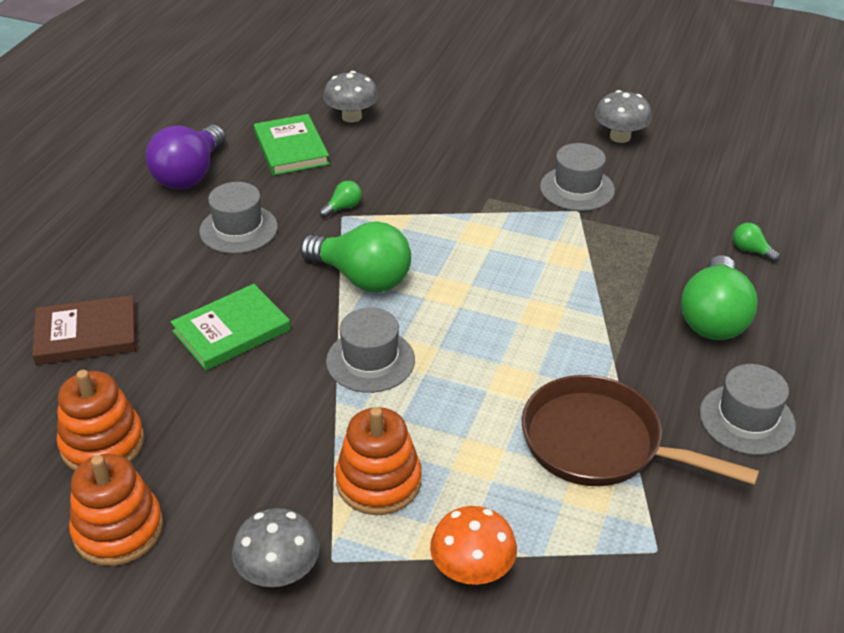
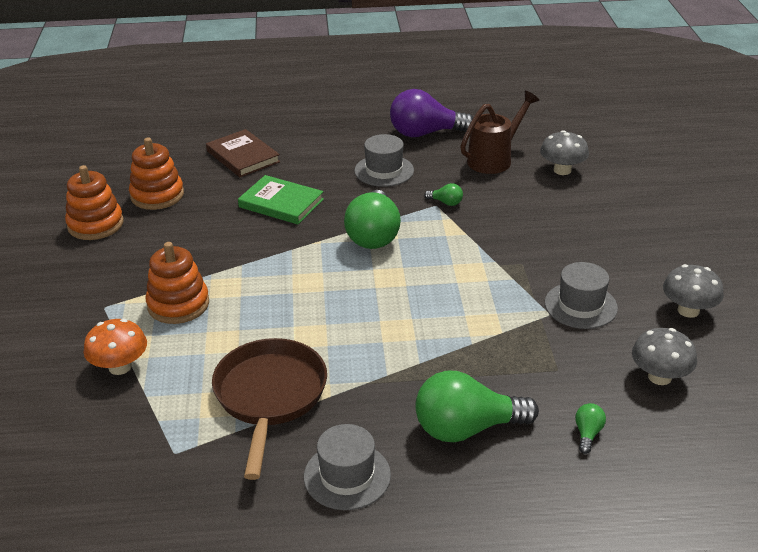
camera: 65 degrees right, 5 degrees down
grey mushroom [232,508,319,587] -> grey mushroom moved to [632,328,697,385]
green book [254,114,329,176] -> brown watering can [460,91,539,174]
grey hat [326,307,415,393] -> none

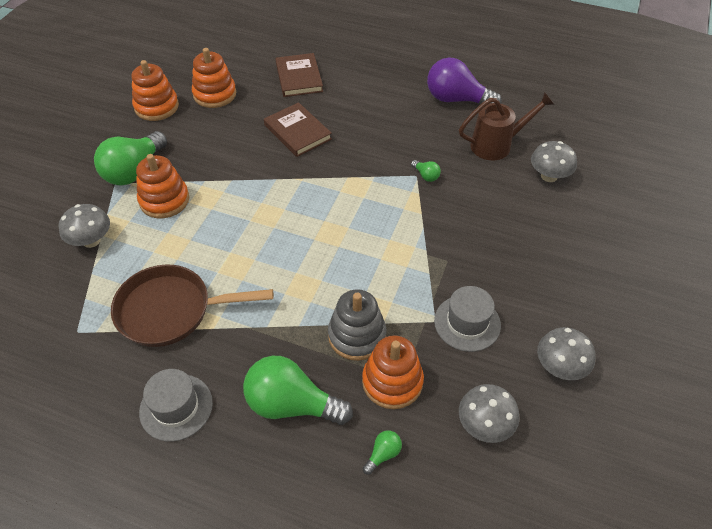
camera: 25 degrees right, 15 degrees up
orange mushroom [84,319,147,375] -> grey mushroom [59,204,110,248]
brown pan [212,338,327,480] -> brown pan turned 120 degrees counterclockwise [111,265,273,347]
green book [238,175,324,224] -> brown book [264,102,332,157]
green light bulb [344,190,401,249] -> green light bulb moved to [94,131,167,185]
grey hat [354,134,414,187] -> none
none -> grey stacking toy [328,289,386,361]
none -> orange stacking toy [362,335,424,409]

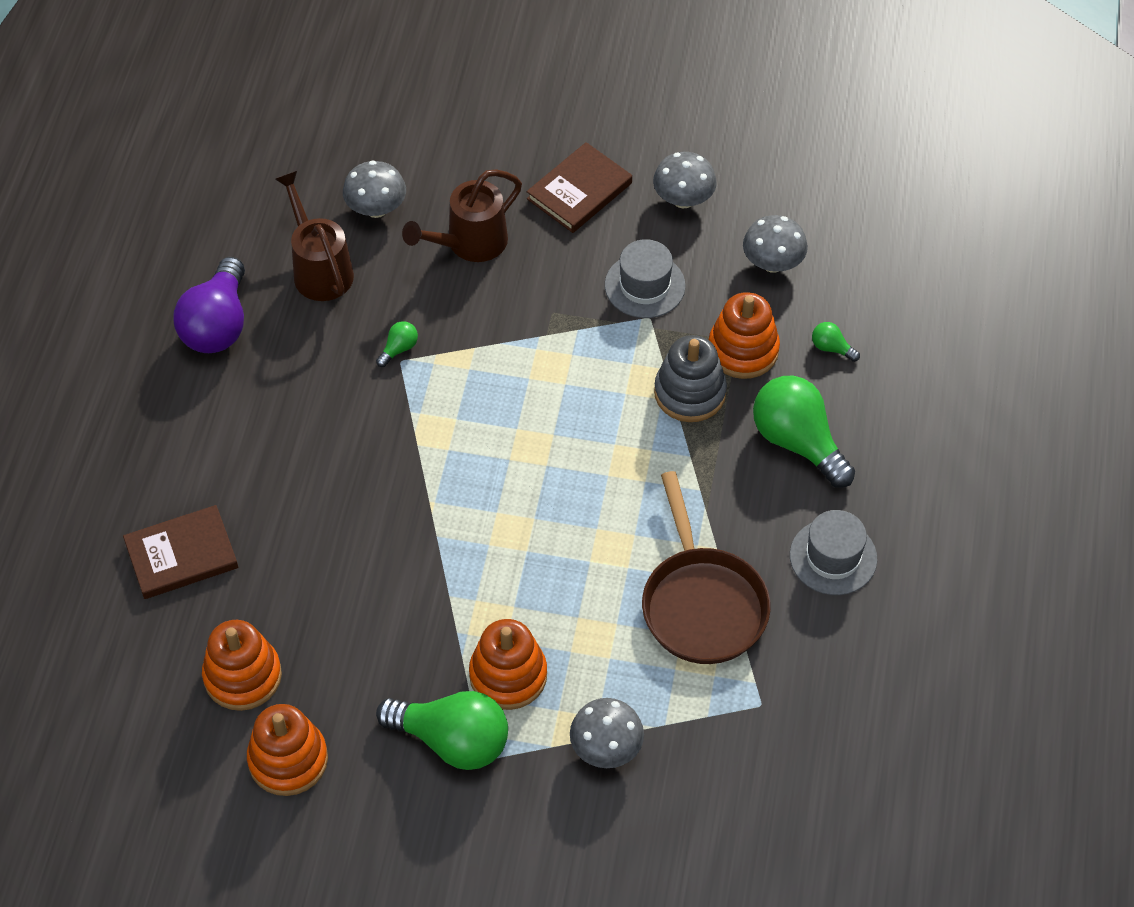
camera: 100 degrees left, 5 degrees up
green light bulb [243,356,353,425] -> green light bulb turned 135 degrees clockwise [753,376,855,488]
brown book [264,102,332,157] -> brown book moved to [527,142,632,233]
none -> brown watering can [402,169,522,262]

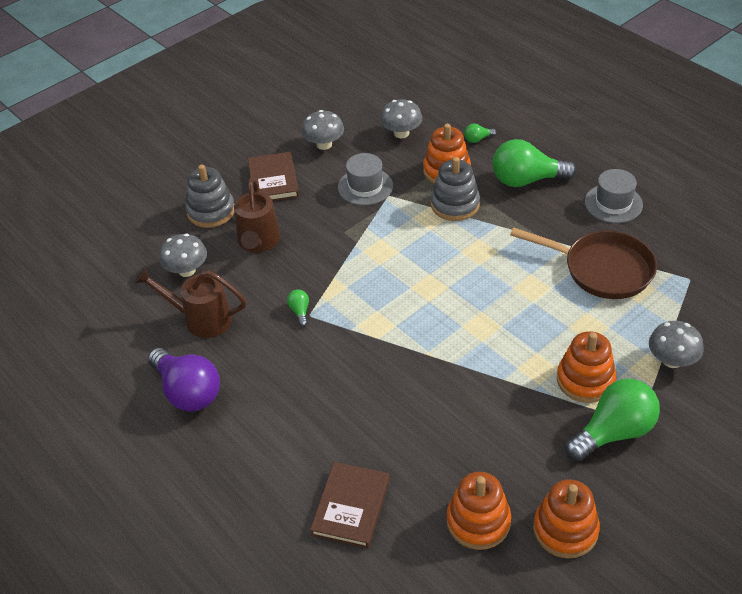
camera: 50 degrees left, 10 degrees down
none -> grey stacking toy [185,164,234,228]

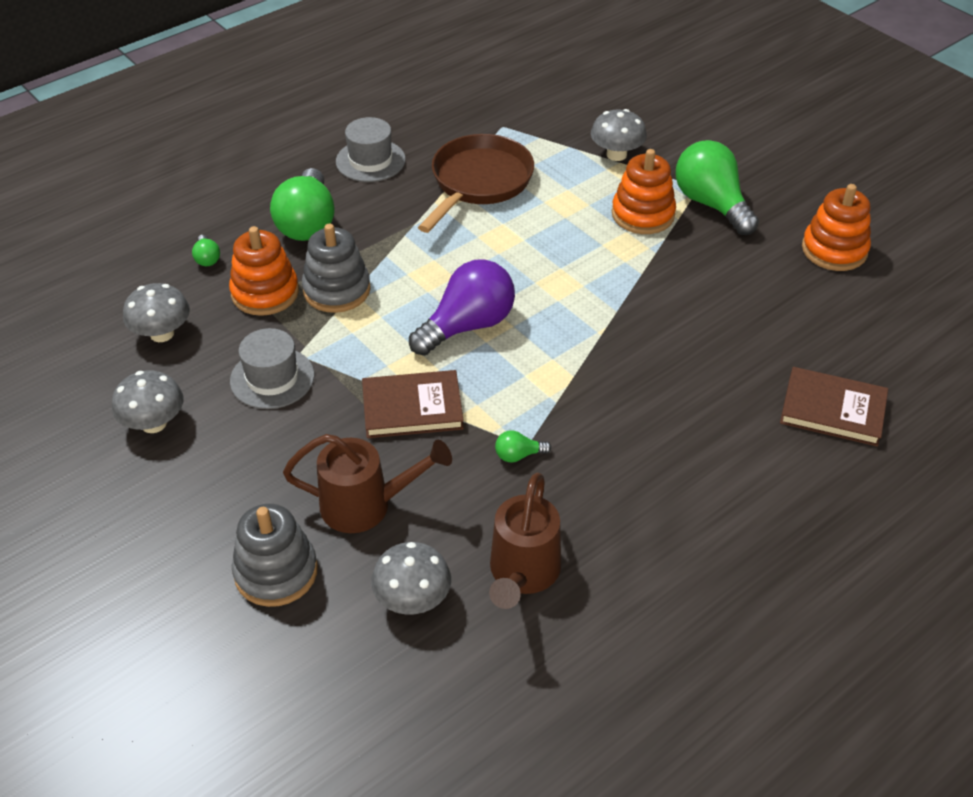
camera: 90 degrees left, 0 degrees up
purple light bulb [148,348,220,412] -> purple light bulb moved to [409,259,515,356]
brown book [248,152,299,201] -> brown book moved to [362,370,464,438]
orange stacking toy [447,472,511,550] -> none

